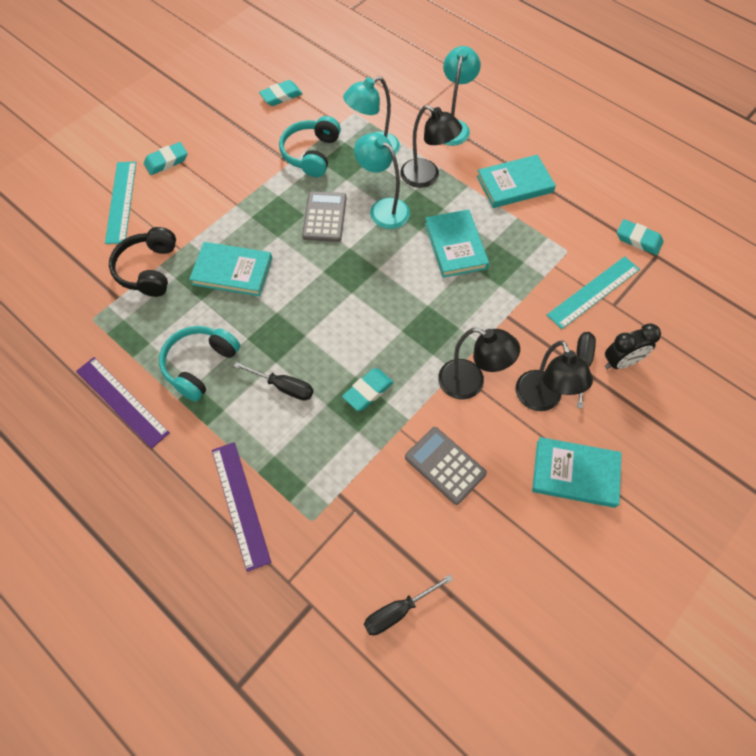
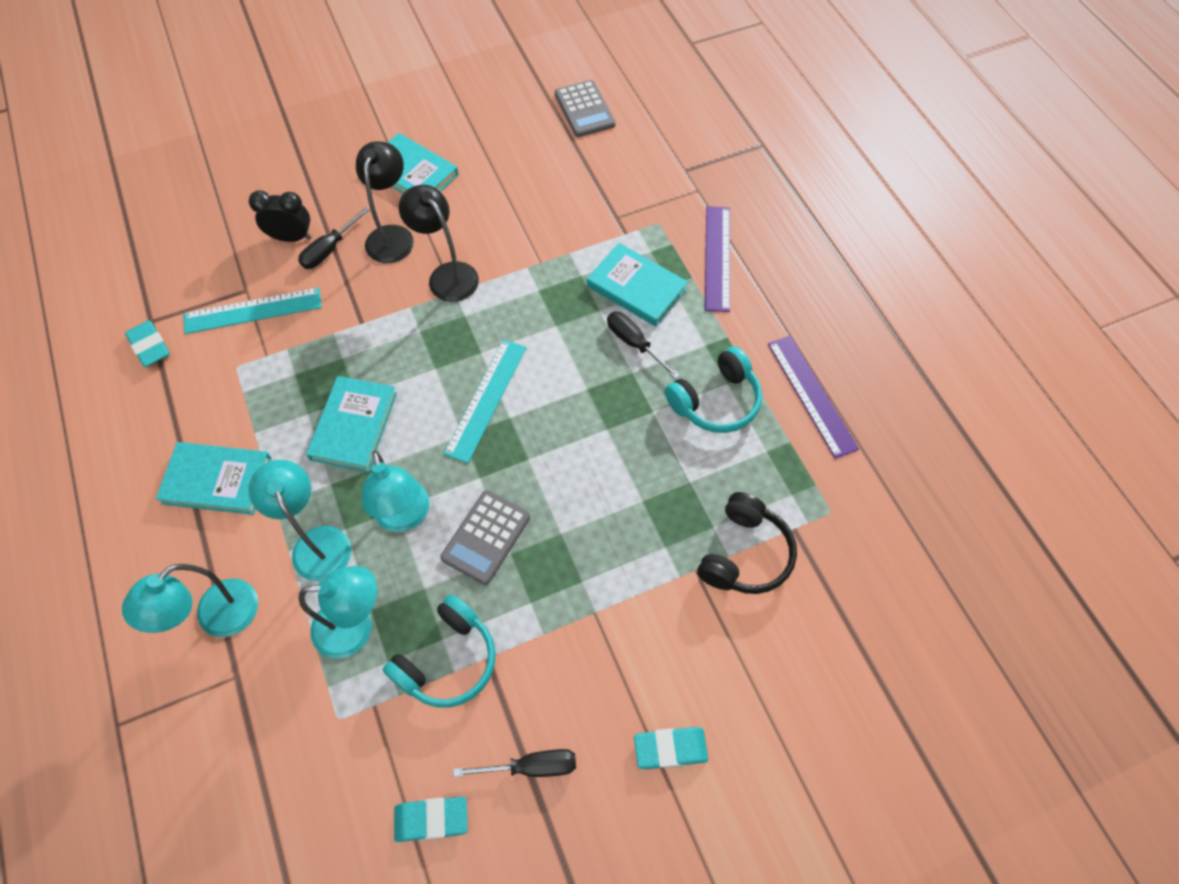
camera: 155 degrees left, 0 degrees up
turquoise ruler [105,161,136,244] -> turquoise ruler moved to [444,339,526,463]
turquoise book [189,242,272,296] -> turquoise book moved to [587,243,688,326]
turquoise eraser [342,368,393,411] -> none
black screwdriver [364,574,453,635] -> black screwdriver moved to [453,749,576,777]
black lamp [400,105,462,188] -> turquoise lamp [248,460,351,581]
grey calculator [405,427,487,505] -> grey calculator moved to [555,80,615,137]

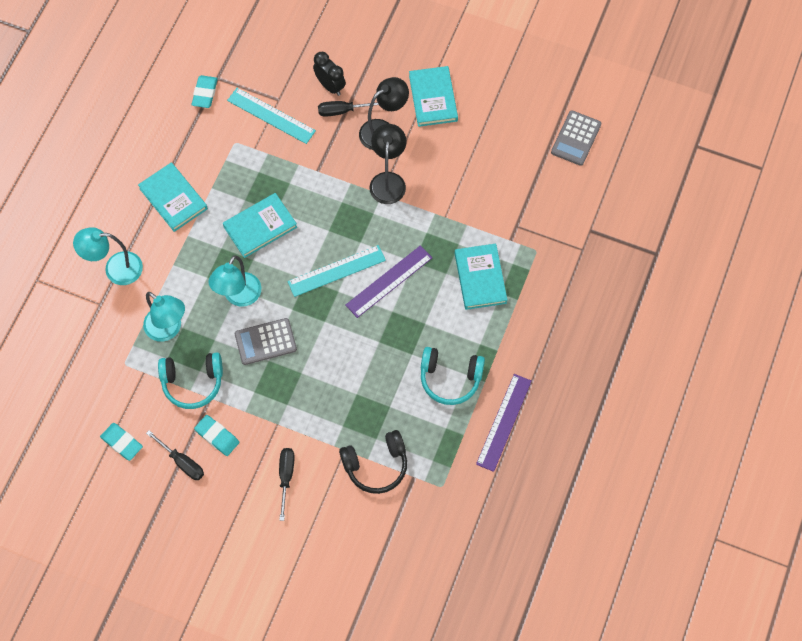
camera: 45 degrees right, 5 degrees up
turquoise lamp [248,460,351,581] -> none
black screwdriver [607,312,680,379] -> black screwdriver moved to [279,448,295,521]
turquoise eraser [634,727,708,769] -> turquoise eraser moved to [194,415,239,456]
purple ruler [705,206,730,312] -> purple ruler moved to [346,245,432,318]

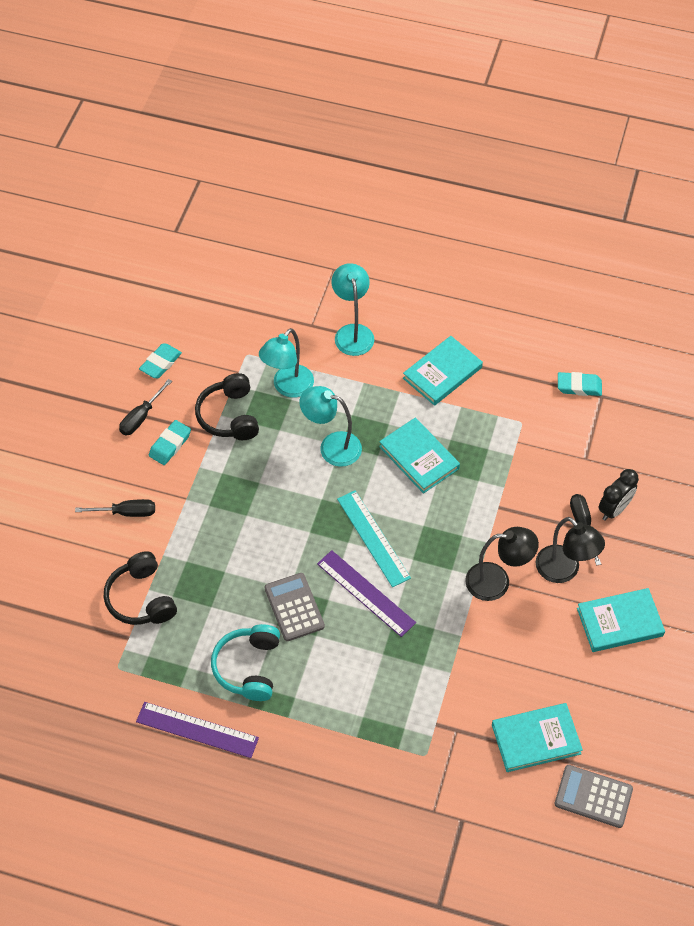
camera: 85 degrees right, 10 degrees down
turquoise headphones [158,352,223,409] -> black headphones [195,373,259,440]
turquoise ruler [227,88,316,144] -> none
grey calculator [235,318,297,365] -> grey calculator moved to [265,573,325,641]
turquoise book [455,244,507,310] -> turquoise book moved to [492,703,583,772]

